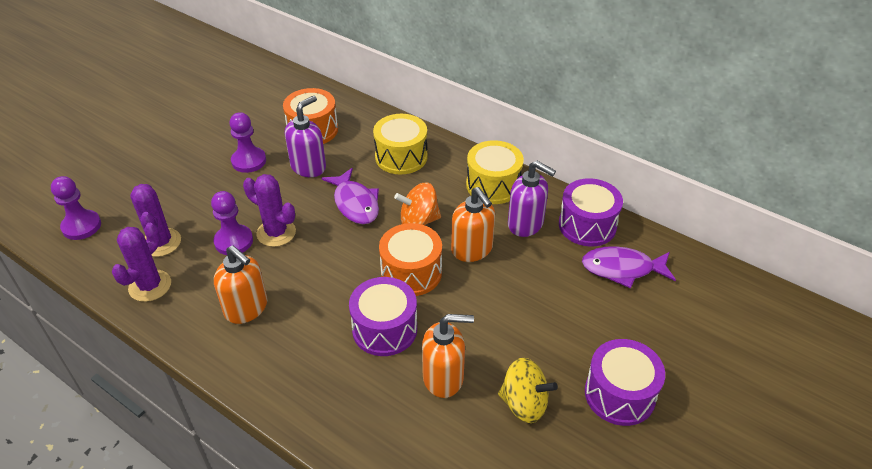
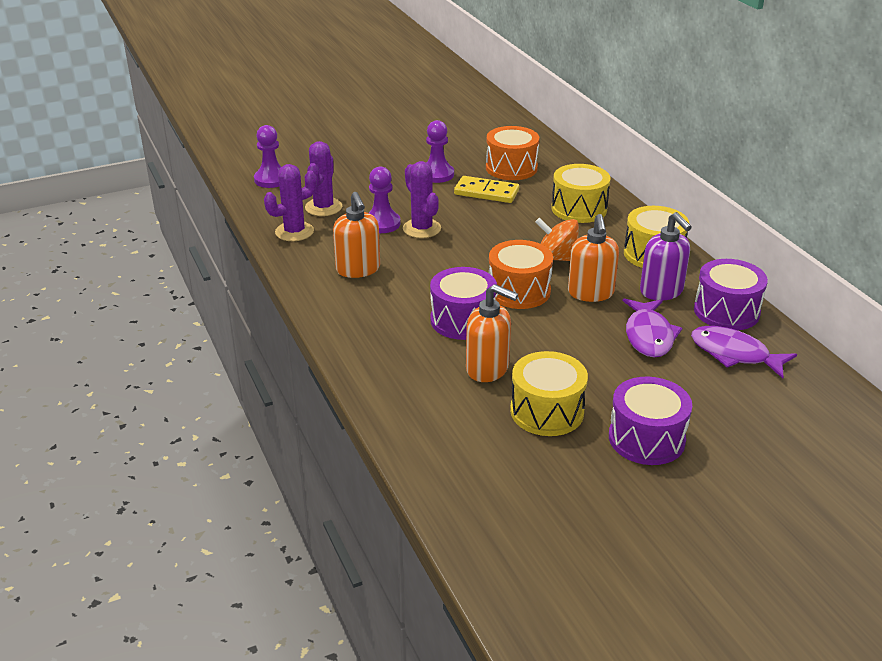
camera: 30 degrees right, 10 degrees down
purple soap dispenser [285,95,326,177] -> yellow domino [454,176,519,203]
purple fish [321,168,379,224] -> purple fish moved to [623,298,682,357]
yellow spinning top [498,358,558,423] -> yellow drum [510,351,588,436]

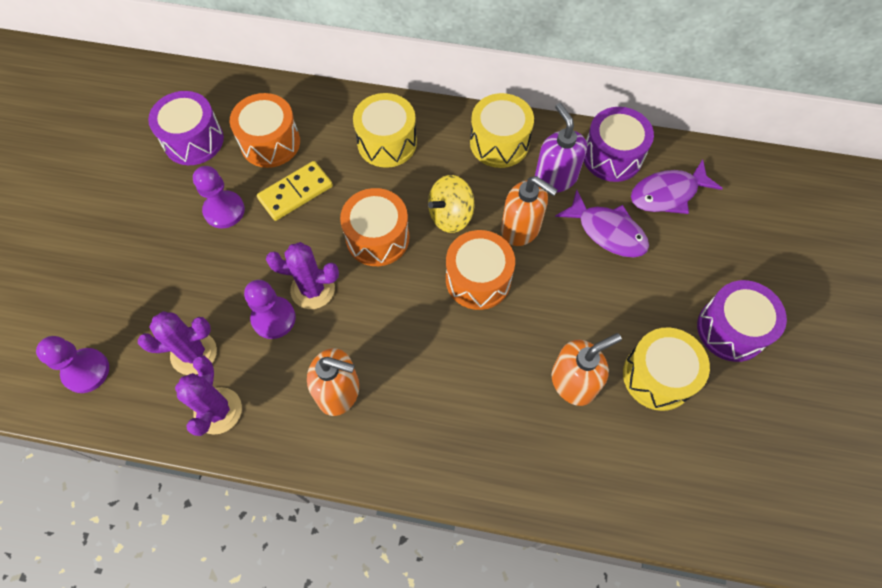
camera: 55 degrees left, 30 degrees up
purple cactus [305,141,342,216] -> purple cactus turned 60 degrees counterclockwise [138,311,217,375]
purple drum [430,267,497,340] -> purple drum moved to [148,91,224,165]
orange spinning top [535,218,579,261] -> yellow spinning top [428,175,474,233]
purple soap dispenser [640,212,692,300] -> purple soap dispenser turned 120 degrees counterclockwise [535,103,587,193]
none -> orange drum [340,188,409,266]

